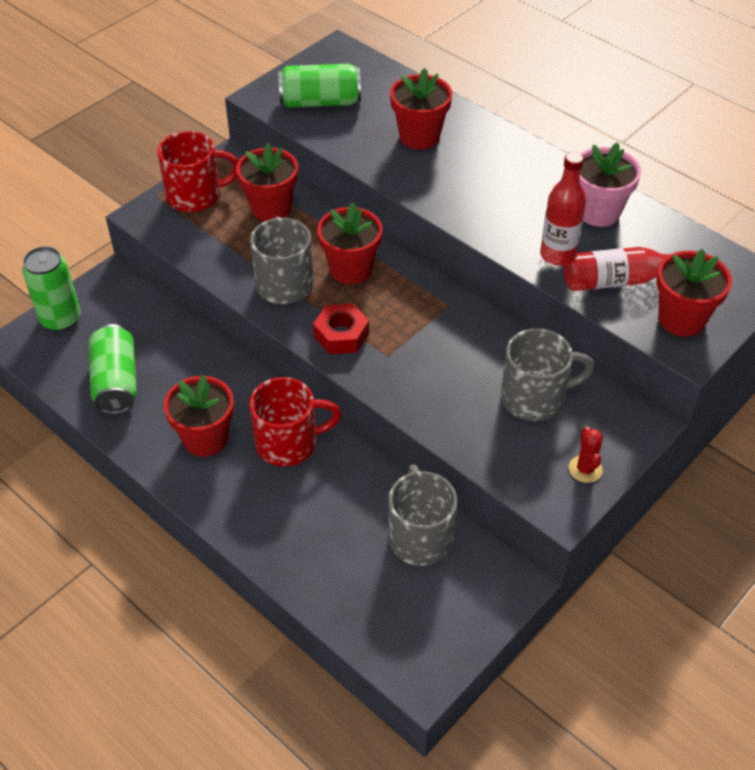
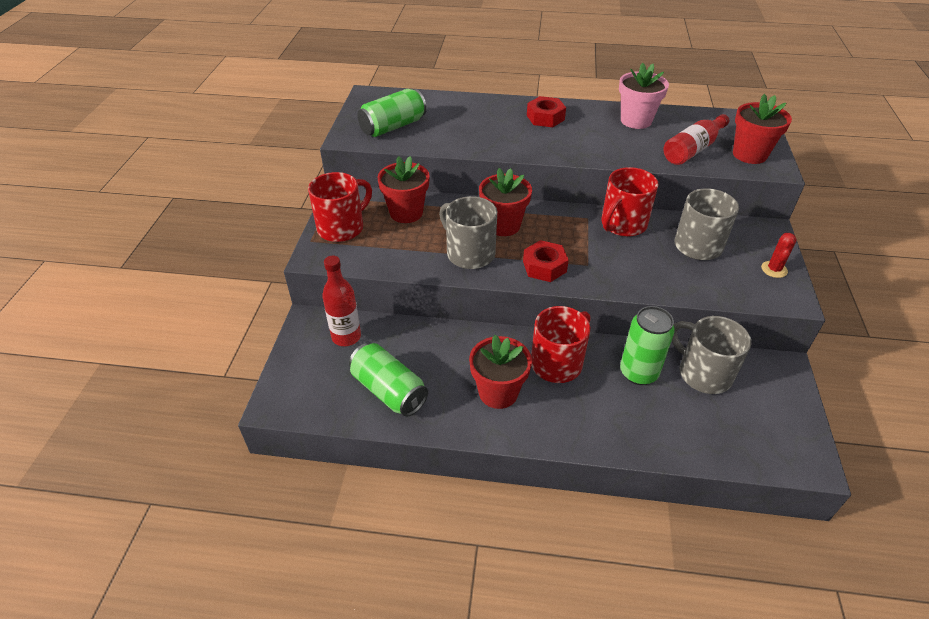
camera: 35 degrees left, 5 degrees down
green can [22,246,81,332] -> green can moved to [620,306,675,385]
red flower pot [390,68,452,150] -> none
red bottle [540,152,586,266] -> red bottle moved to [322,256,361,346]
red cactus [569,426,603,483] -> red cactus turned 60 degrees clockwise [761,233,797,278]
none -> red nut [527,96,566,127]
none -> red mug [601,167,658,237]

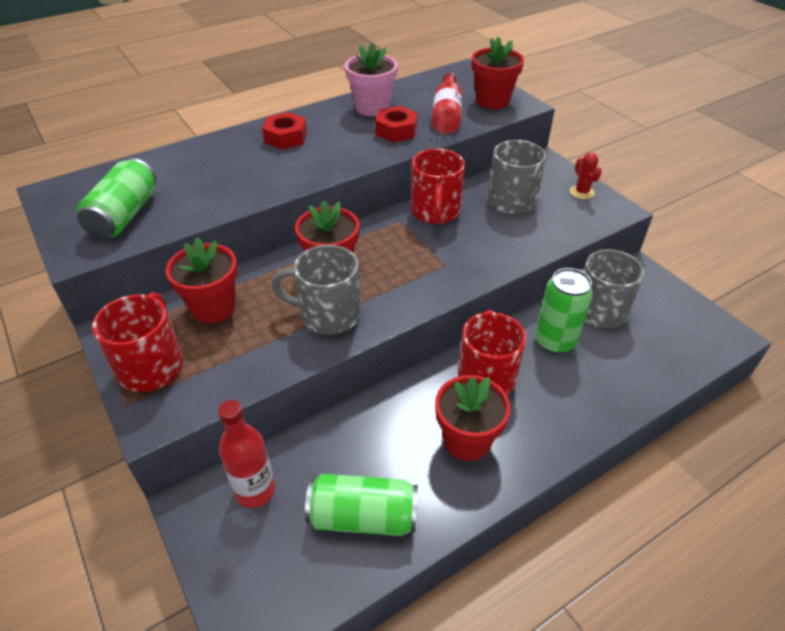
camera: 40 degrees left, 0 degrees up
red nut [523,240,569,282] -> red nut moved to [375,106,418,142]

